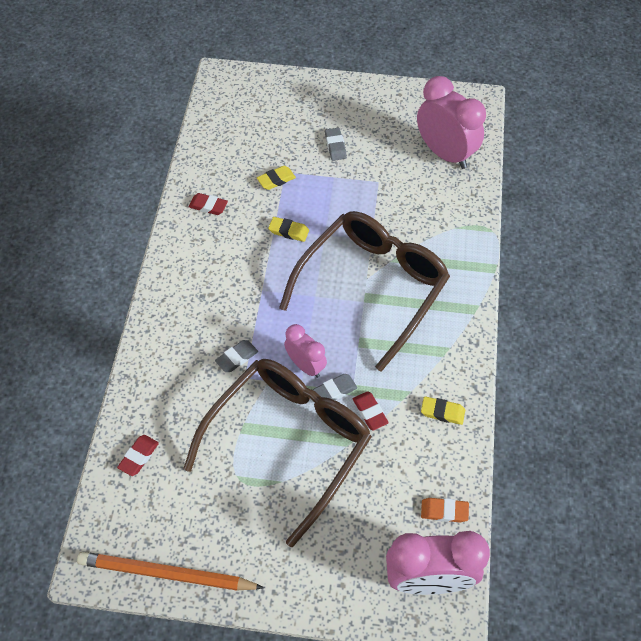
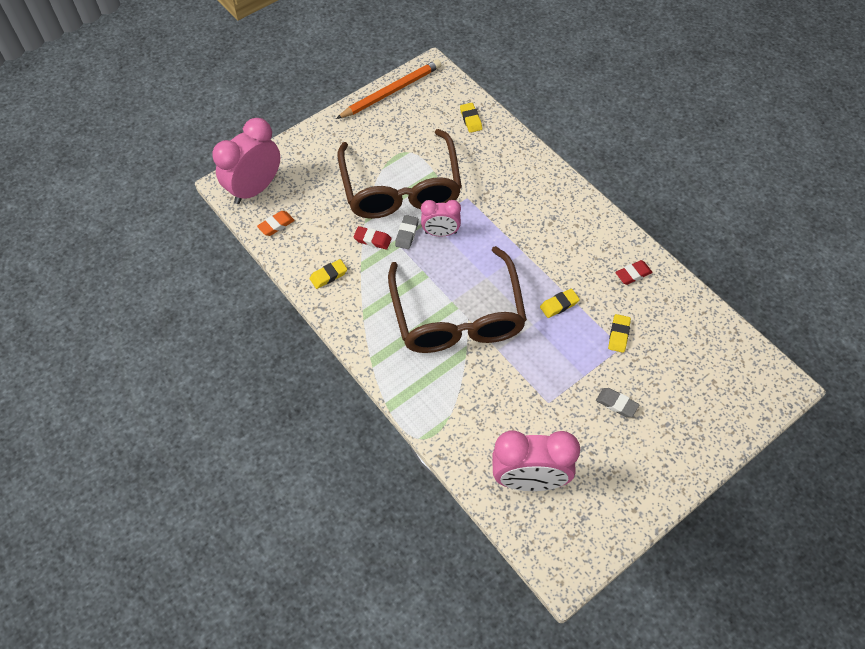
camera: 135 degrees right, 0 degrees up
red eraser [117,435,159,476] -> yellow eraser [460,103,482,133]
grey eraser [215,340,258,372] -> none

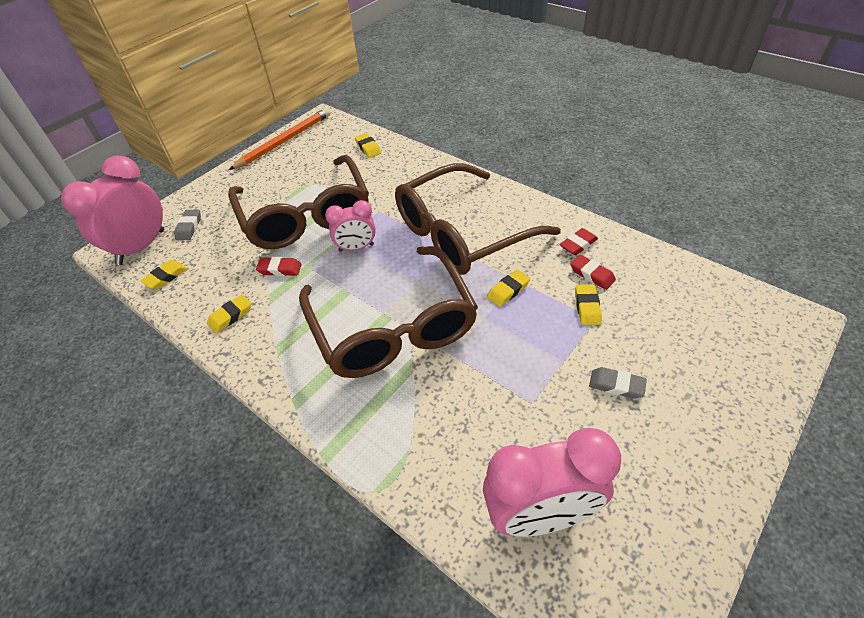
camera: 10 degrees left, 10 degrees down
orange eraser [257,211,295,236] -> yellow eraser [140,260,187,289]
grey eraser [395,215,419,249] -> grey eraser moved to [174,210,201,240]
none -> brown glasses [395,163,561,275]
none -> red eraser [570,255,616,290]

